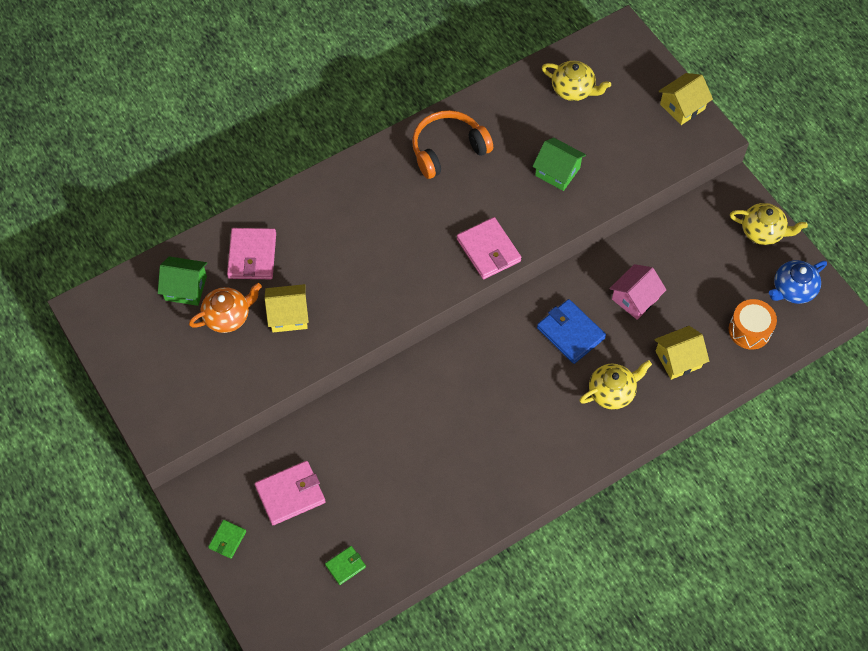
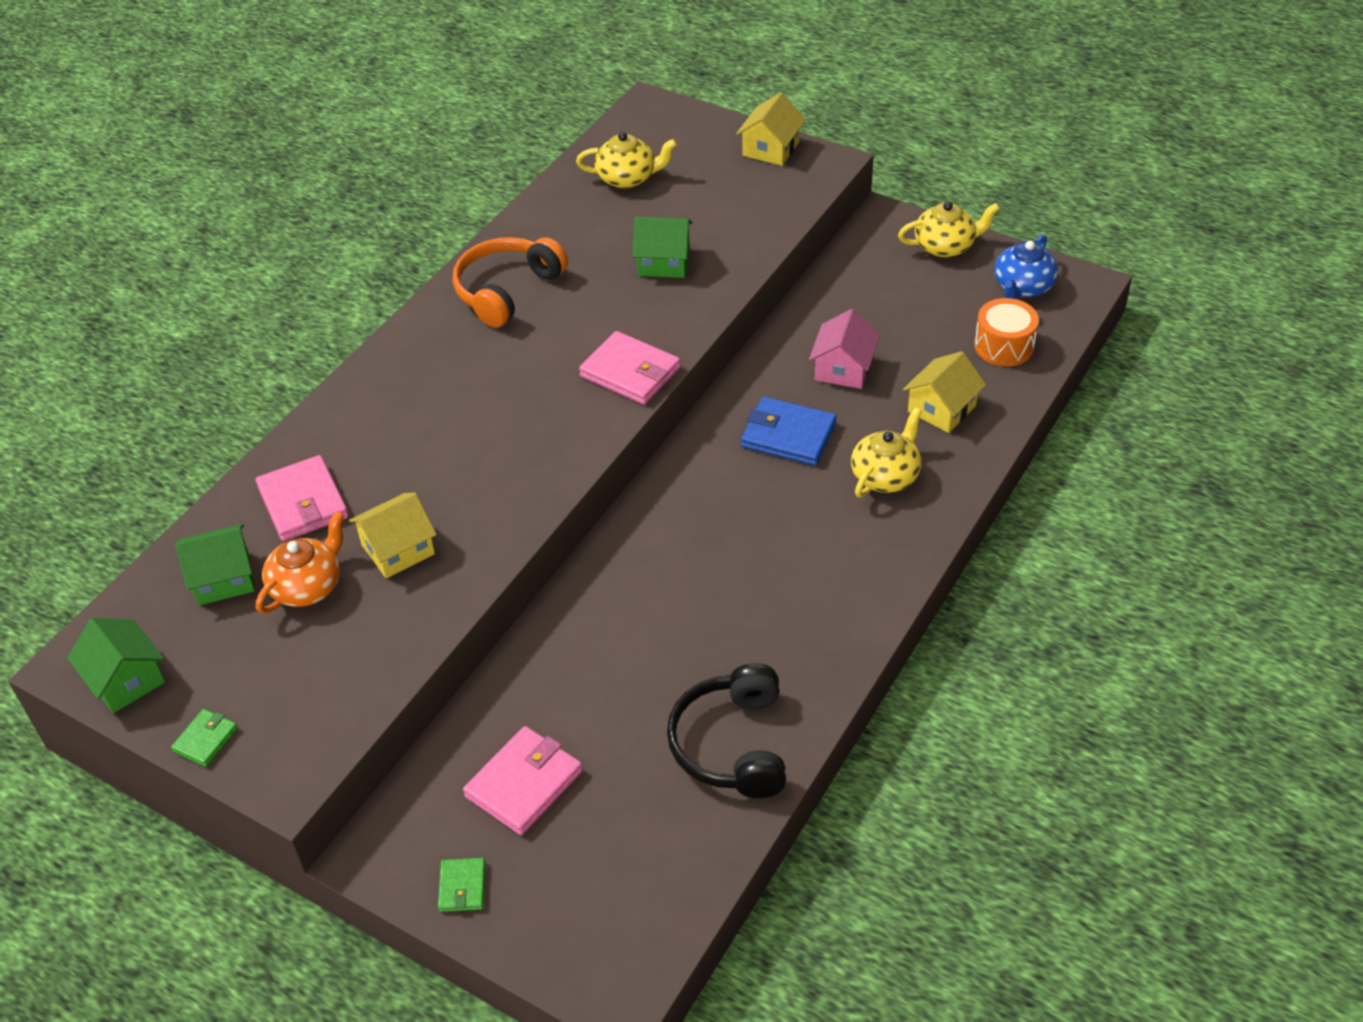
camera: 25 degrees left, 15 degrees down
green wallet [325,546,366,585] -> green wallet moved to [171,709,238,767]
none -> green house [67,618,165,713]
none -> black headphones [667,663,786,798]

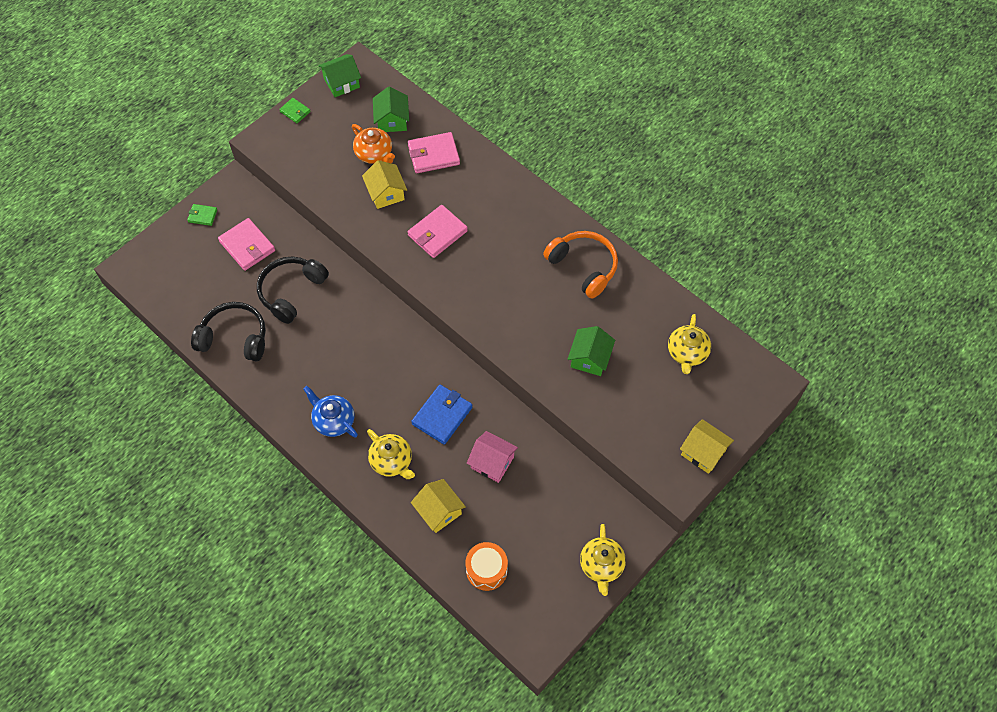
camera: 100 degrees right, 15 degrees up
pink wallet [579,331,681,405] -> pink wallet moved to [408,205,468,258]
blue teapot [994,235,1058,299] -> blue teapot moved to [303,386,358,438]
none -> black headphones [257,257,329,324]

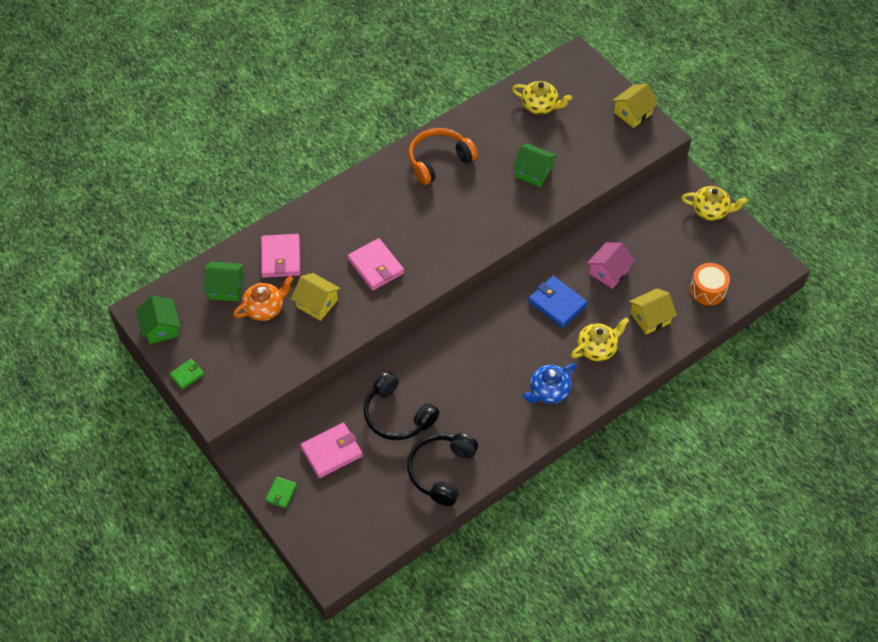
camera: 80 degrees left, 5 degrees down
yellow house [362,160,407,209] -> yellow house turned 45 degrees clockwise [291,273,341,321]

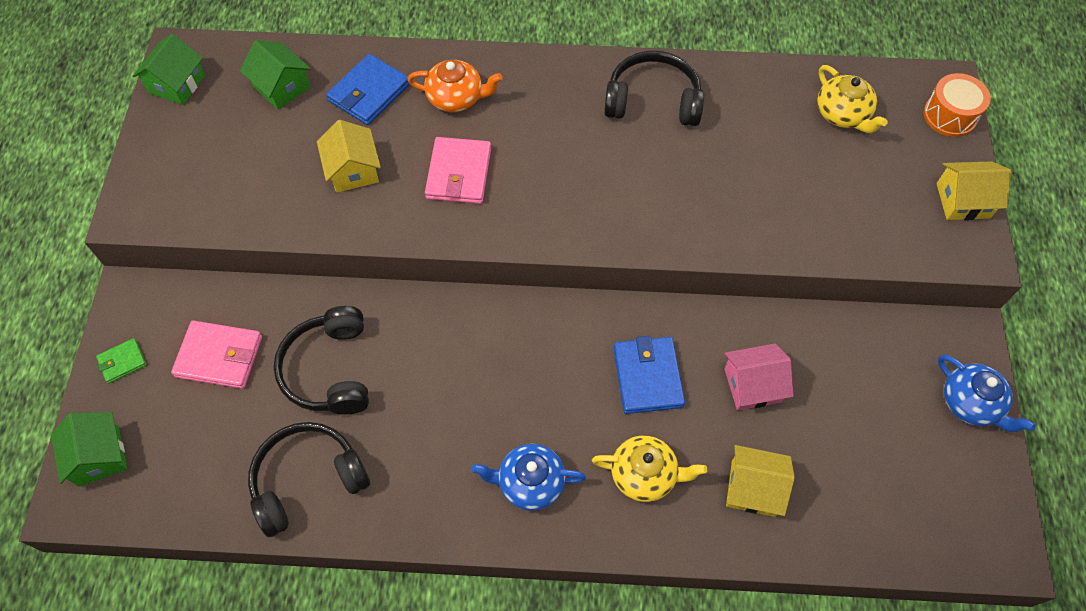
camera: 40 degrees right, 5 degrees up
green wallet [170,359,204,389] -> none
orange teapot [233,276,293,321] -> orange teapot moved to [408,60,502,112]
pink wallet [261,234,300,278] -> blue wallet [326,54,410,125]
orange headphones [408,128,478,185] -> black headphones [604,51,704,126]
green house [513,144,557,187] -> green house moved to [51,412,127,487]
yellow teapot [681,186,748,221] -> blue teapot [938,355,1036,432]
orange drum [690,263,730,306] -> orange drum moved to [923,73,991,137]

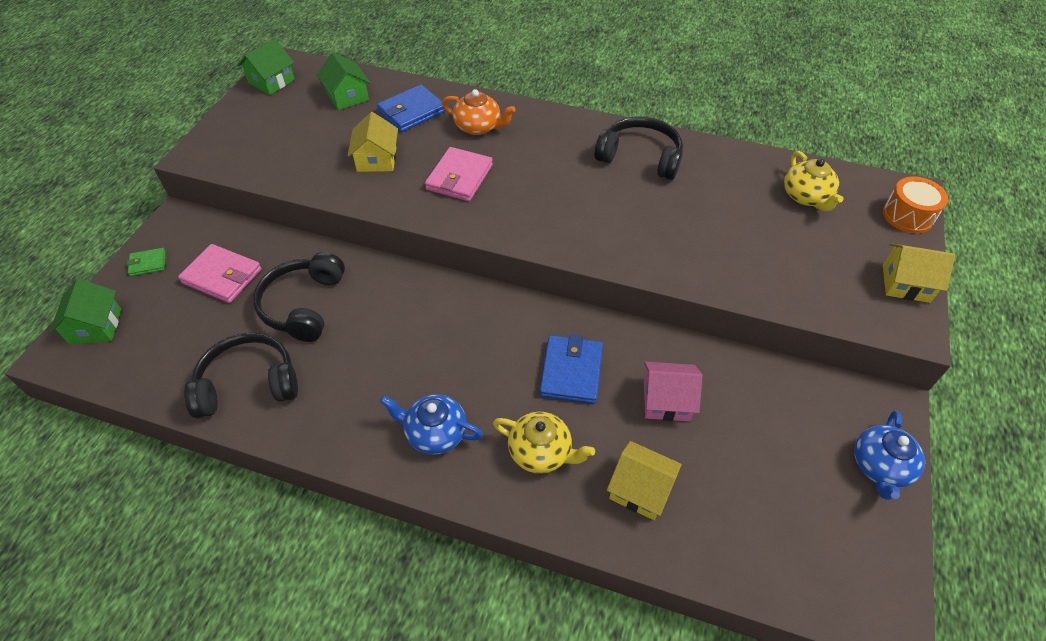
camera: 15 degrees right, 10 degrees down
blue teapot [938,355,1036,432] -> blue teapot turned 45 degrees clockwise [854,410,925,500]

